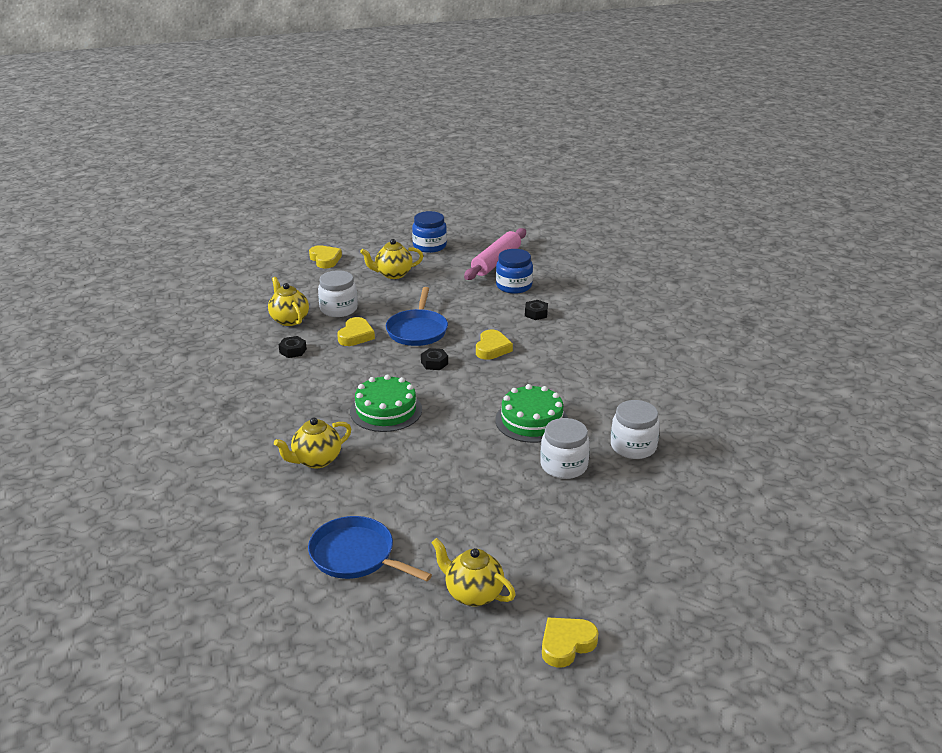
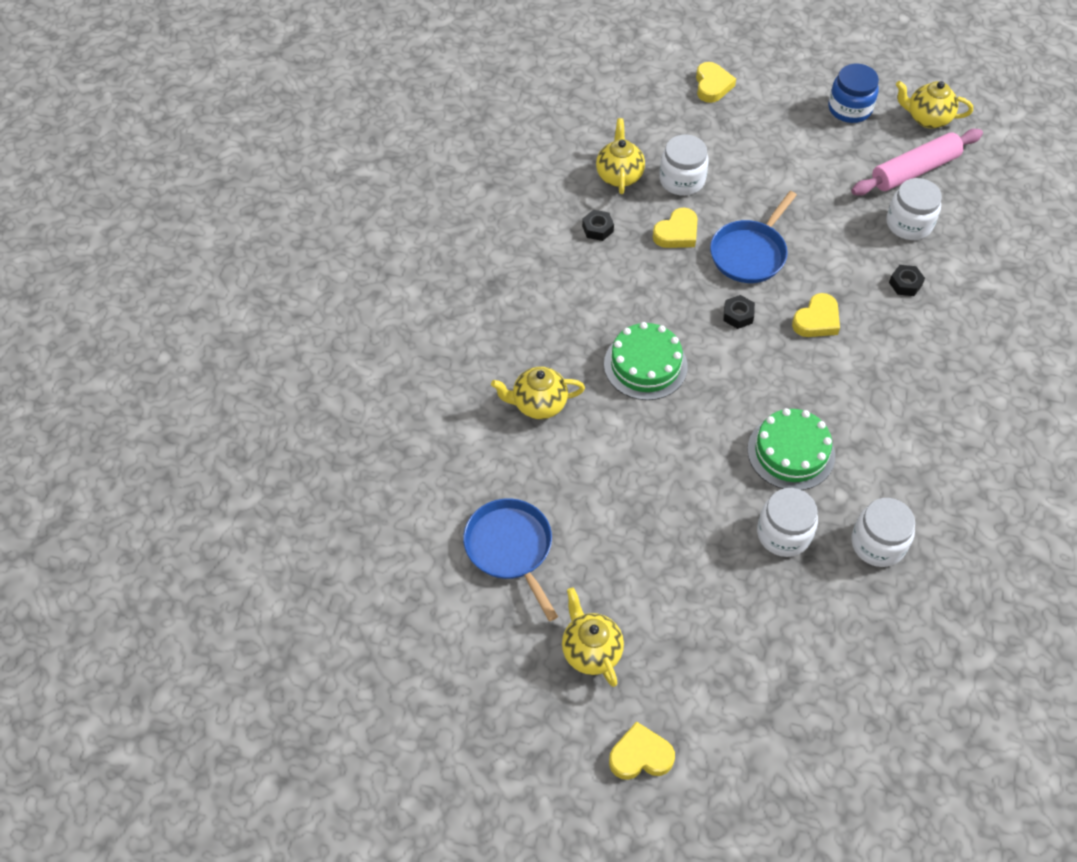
camera: 30 degrees right, 25 degrees up
yellow teapot [360,239,423,279] -> yellow teapot moved to [896,81,973,129]
blue jar [496,249,533,294] -> white jar [886,178,942,240]

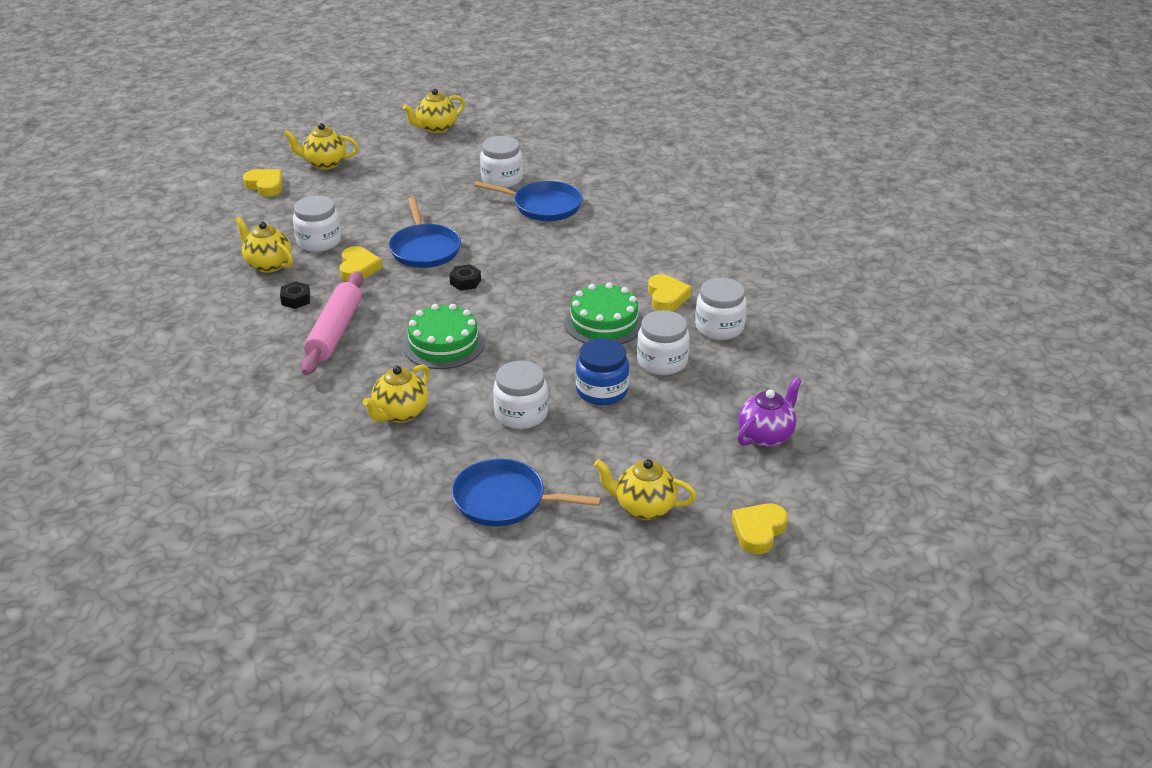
camera: 50 degrees left, 20 degrees down
yellow heart [792,293,840,337] -> yellow heart moved to [648,274,692,311]
blue jar [828,64,879,123] -> blue jar moved to [576,338,629,405]
pink rolling pin [851,129,983,196] -> pink rolling pin moved to [301,271,363,375]
black nut [889,265,925,296] -> blue pan [474,181,583,221]
none -> yellow teapot [284,123,359,170]
none -> white jar [493,361,548,429]
none -> purple teapot [738,377,802,447]

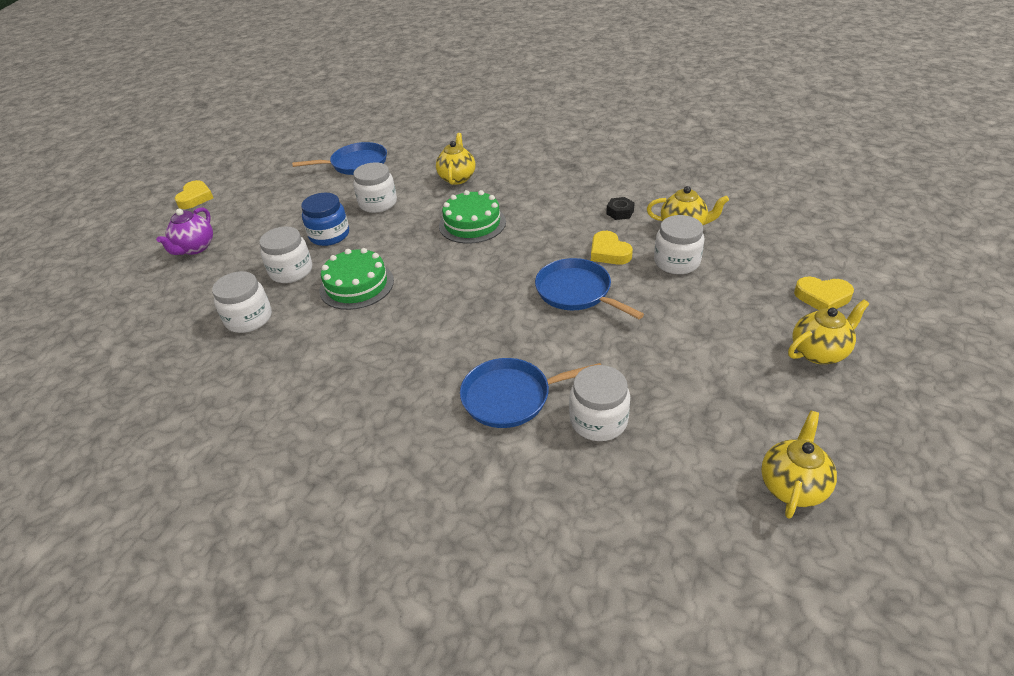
camera: 155 degrees right, 5 degrees up
pink rolling pin [301,271,363,375] -> none
black nut [449,264,481,291] -> none
yellow teapot [594,459,696,520] -> none
yellow heart [648,274,692,311] -> none

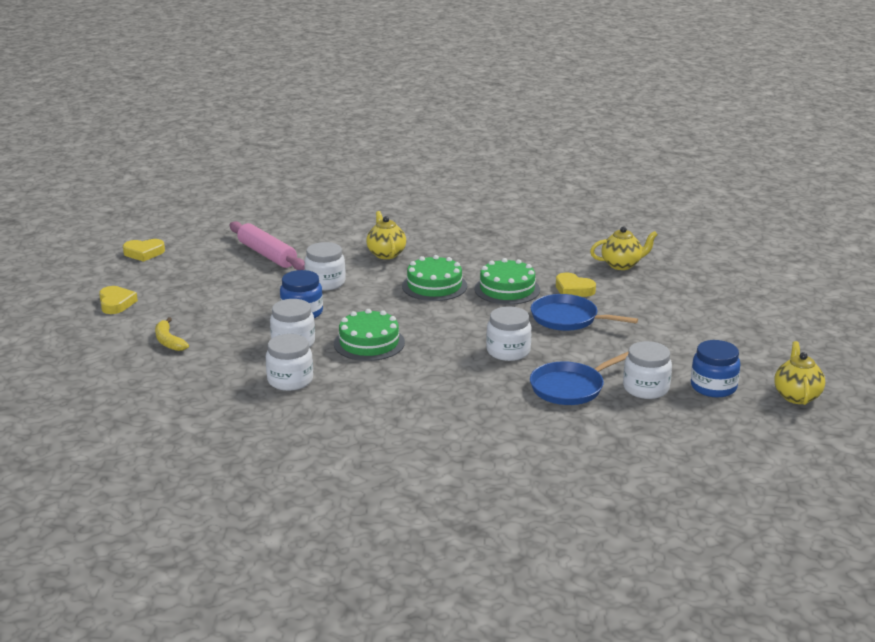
camera: 25 degrees left, 15 degrees down
purple teapot [156,207,213,255] -> yellow banana [155,317,189,351]
blue pan [292,142,387,175] -> pink rolling pin [230,221,305,270]
black nut [606,197,635,220] -> none
white jar [654,215,704,274] -> white jar moved to [486,306,532,361]
yellow teapot [788,299,869,364] -> none
yellow heart [794,277,854,310] -> yellow heart moved to [123,239,165,262]
none -> green cake [474,258,540,305]
none -> blue jar [691,340,741,397]

